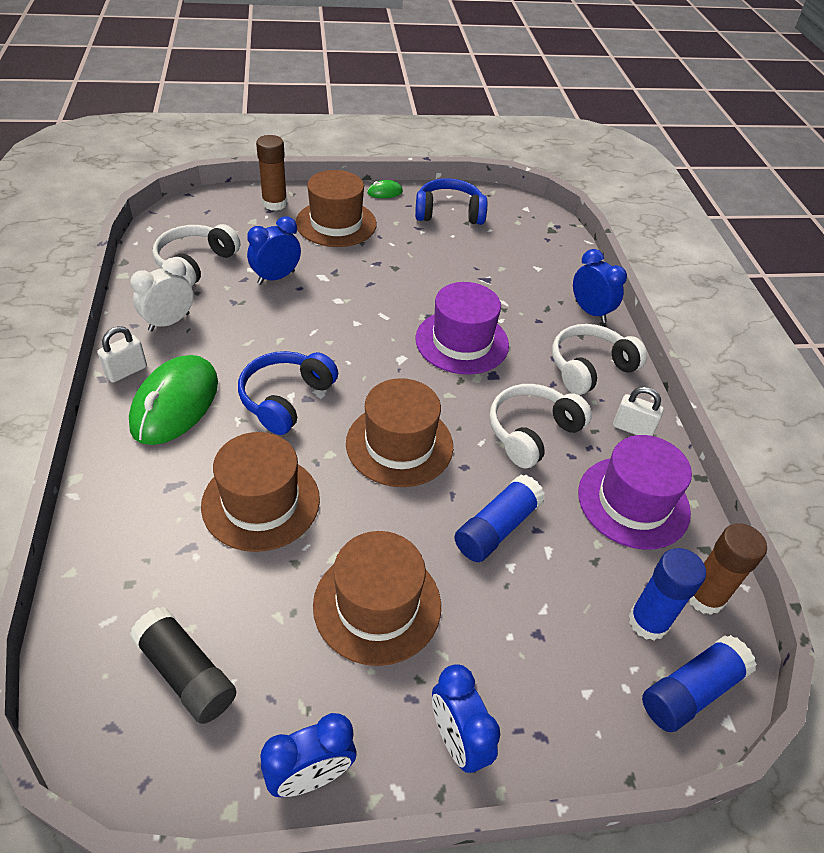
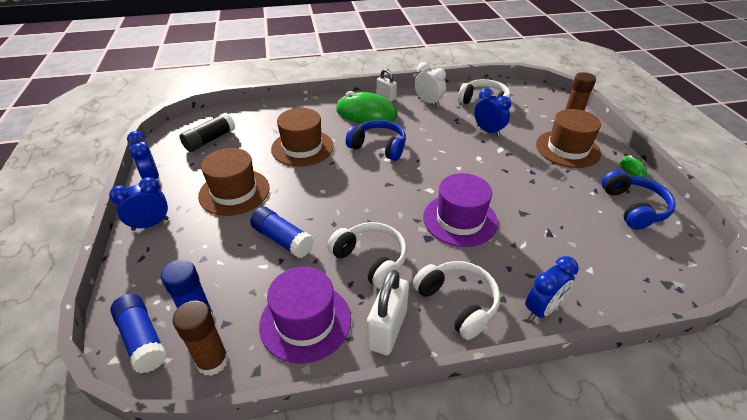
camera: 90 degrees right, 5 degrees down
brown hat [346,378,453,487] -> none
white padlock [613,387,664,436] -> white padlock [367,269,409,355], size x1.60

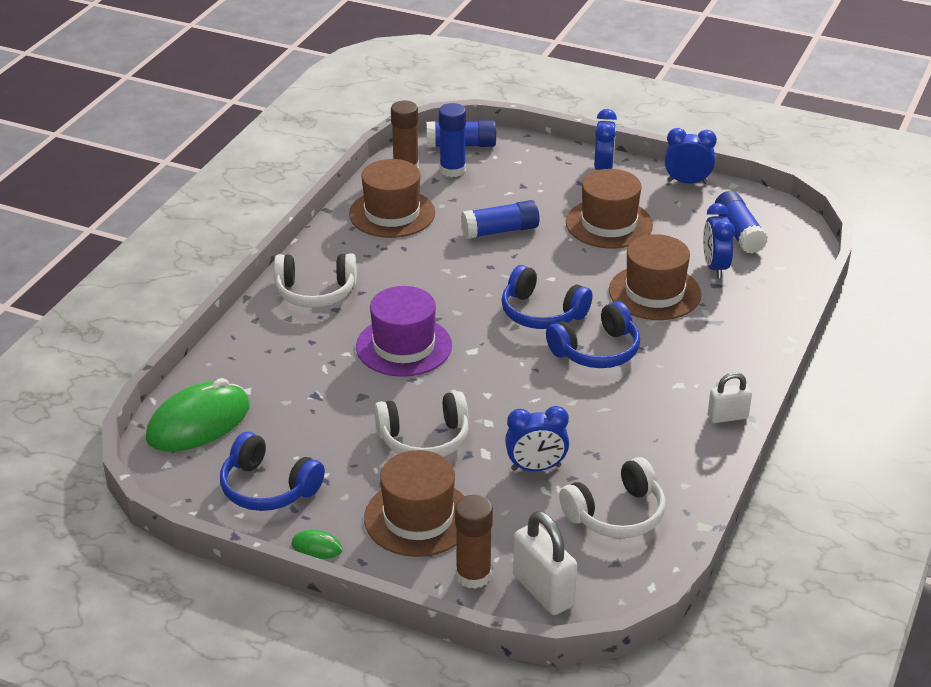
camera: 125 degrees right, 5 degrees down
black glue stick [180,113,235,152] -> blue glue stick [715,191,768,254]
purple hat [259,267,351,364] -> brown hat [349,159,435,238]
white headphones [327,222,407,289] -> white headphones moved to [374,391,469,457]
green mouse [336,91,398,123] -> green mouse moved to [146,378,250,452]
white padlock [367,269,409,355] -> white padlock moved to [513,511,577,615]
white clock [414,62,446,107] -> none
blue clock [525,256,579,321] -> blue clock moved to [703,203,735,278]
none -> blue headphones [502,265,593,329]

